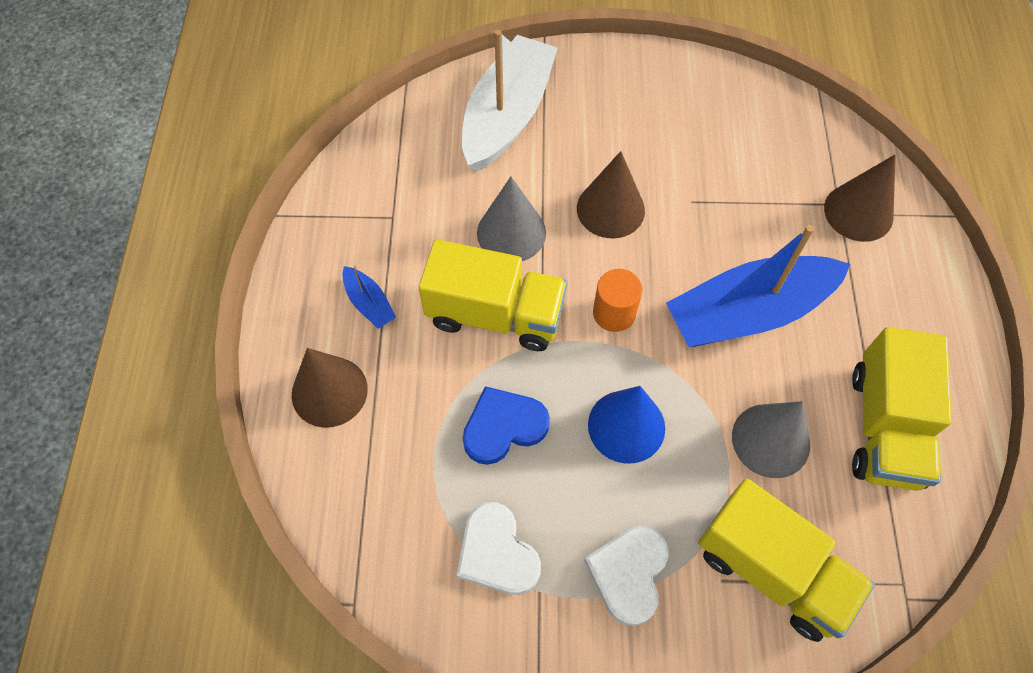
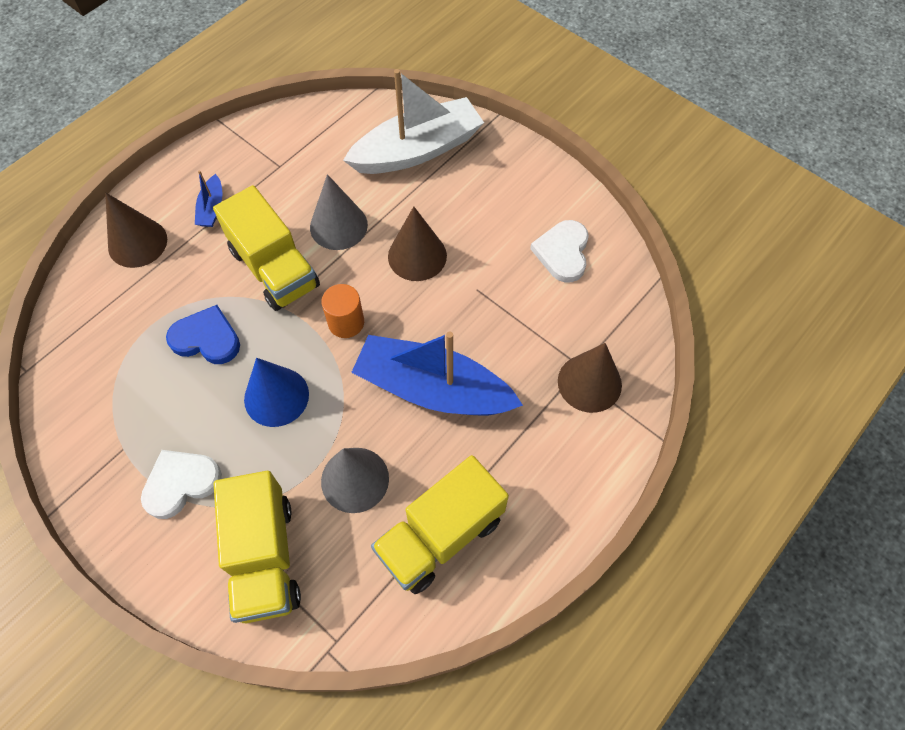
camera: 40 degrees right, 0 degrees up
white heart [457,502,541,595] -> white heart moved to [530,220,589,283]

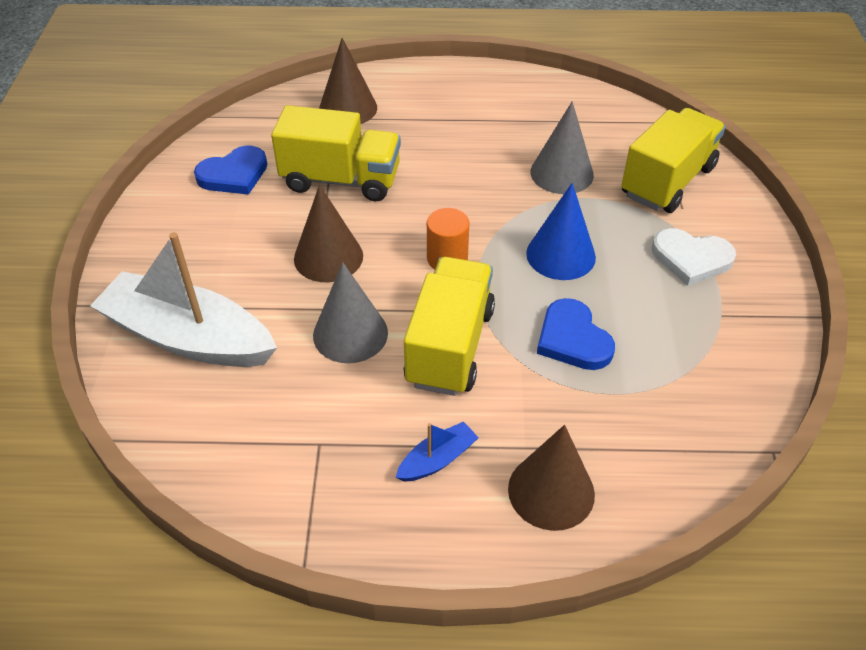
camera: 130 degrees left, 15 degrees down
blue boat [351,332,523,416] -> none
yellow truck [371,455,509,594] -> yellow truck moved to [271,105,401,201]
white heart [530,220,589,283] -> blue heart [194,145,267,195]

